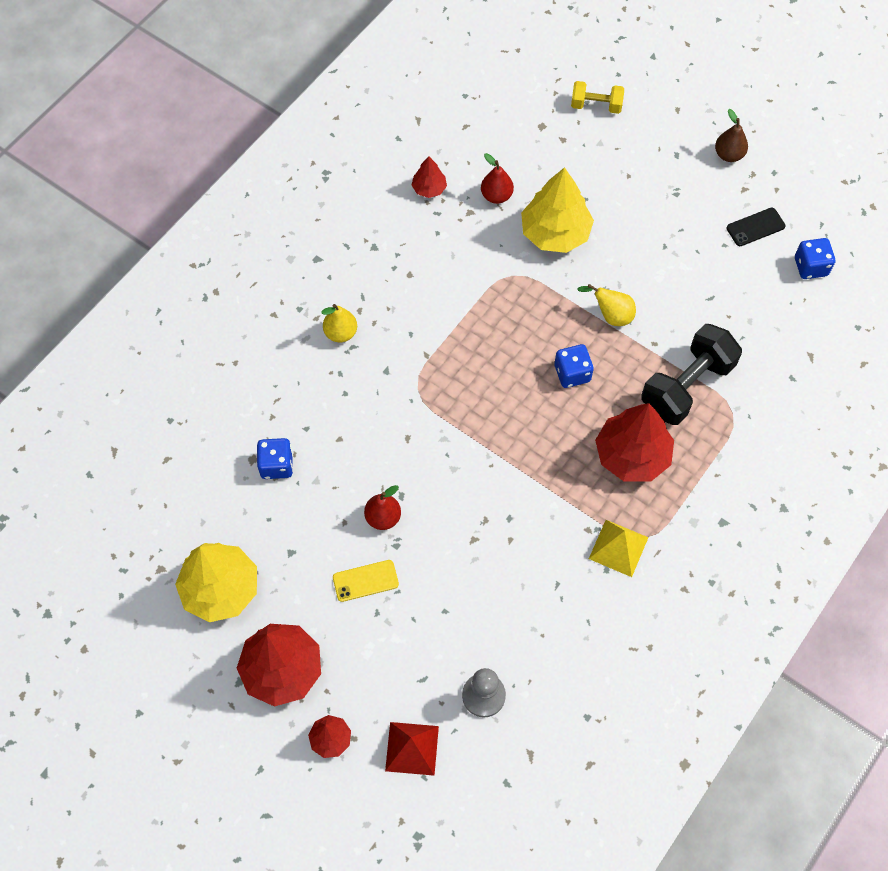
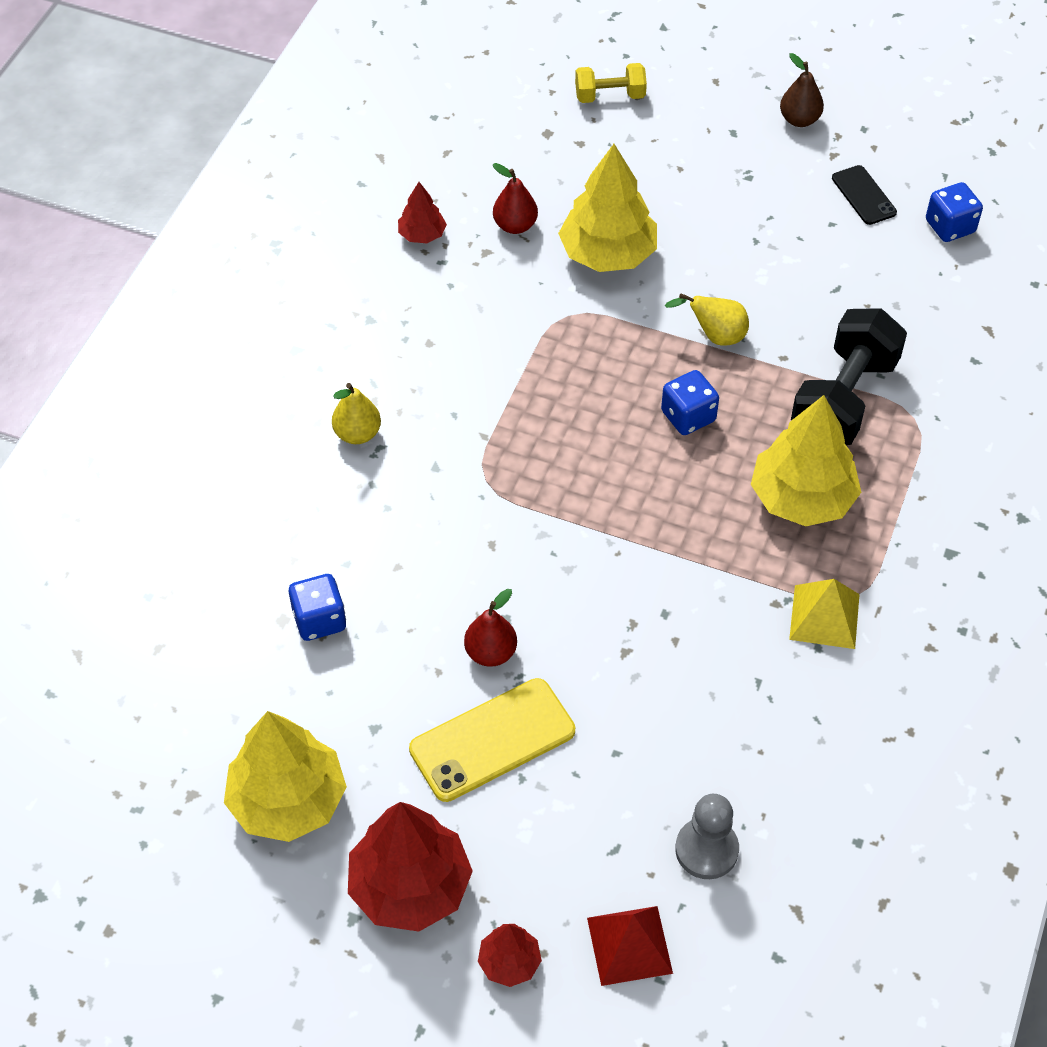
camera: 15 degrees left, 10 degrees down
yellow phone [333,560,399,602] -> yellow phone [409,678,575,802], size x1.73
red tree [595,403,674,481] -> yellow tree [751,395,861,526]
black phone [726,208,786,246] -> black phone turned 75 degrees counterclockwise [832,165,897,225]

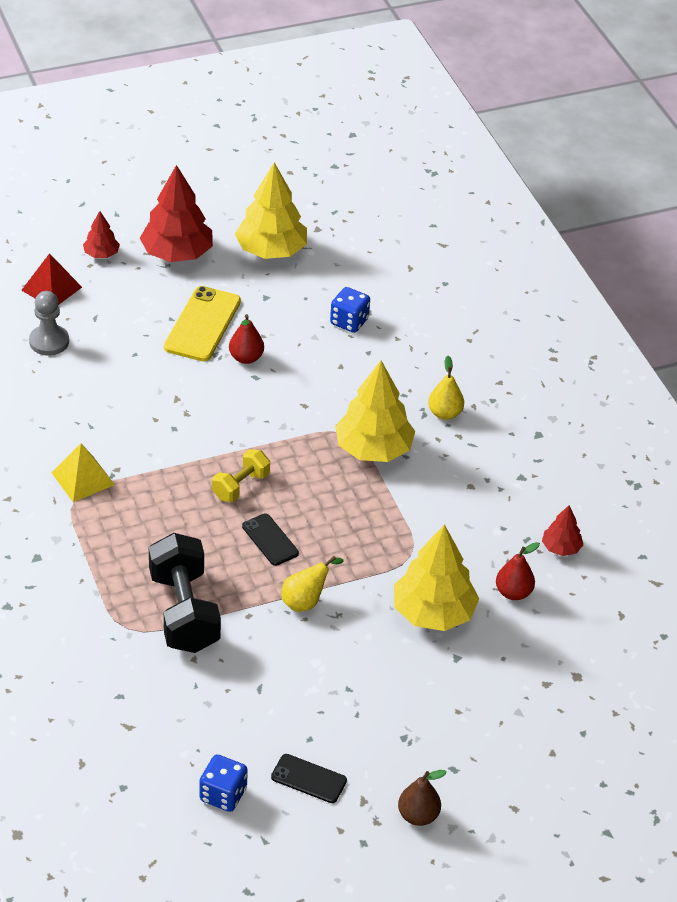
camera: 135 degrees right, 10 degrees down
yellow dumbbell [575,63,647,103] -> yellow dumbbell moved to [212,449,270,502]
blue dice [661,370,719,435] -> black phone [242,513,299,566]
yellow tree [751,395,861,526] -> yellow tree moved to [335,360,415,462]

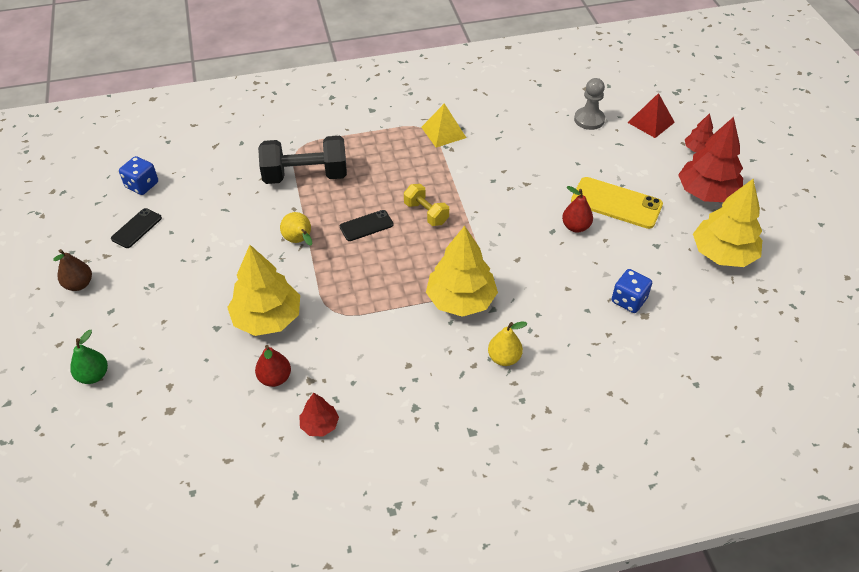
camera: 100 degrees right, 5 degrees up
none -> green pear [70,330,108,384]

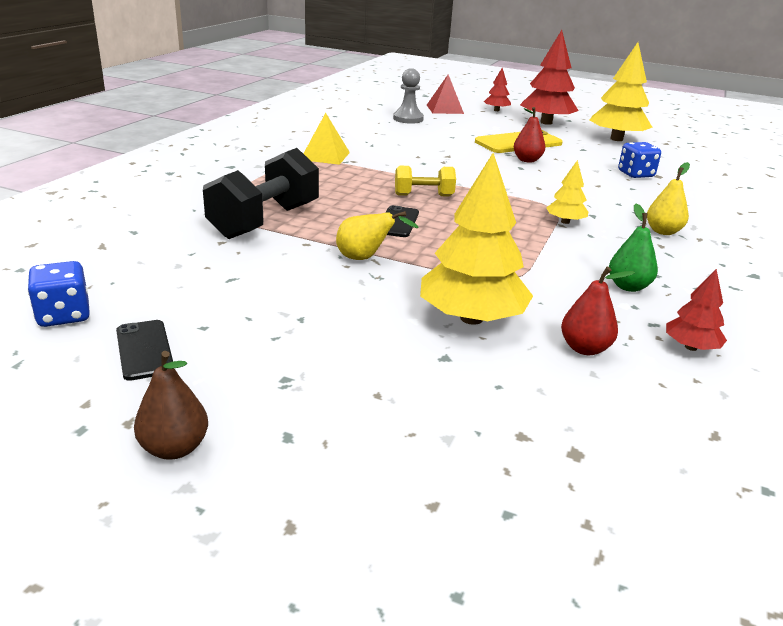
camera: 55 degrees left, 20 degrees down
green pear [70,330,108,384] -> green pear moved to [609,203,658,292]
yellow tree [426,226,498,317] -> yellow tree [546,160,588,224], size x0.50

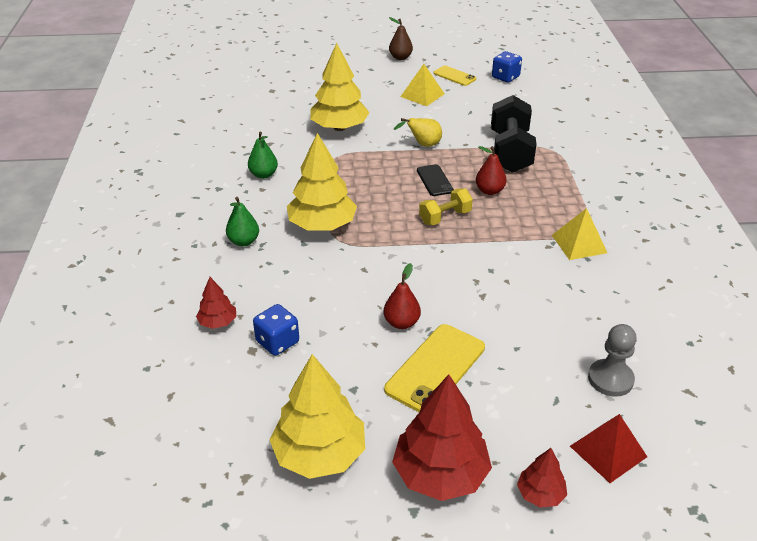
camera: 155 degrees right, 10 degrees up
black phone [116,320,175,381] -> yellow phone [434,66,476,86]
yellow tree [546,160,588,224] -> yellow tree [287,133,357,230], size x2.00
red pear [561,267,635,355] -> red pear moved to [476,146,507,195]
yellow pear [647,162,690,235] -> green pear [226,197,259,246]
red tree [666,269,727,351] -> red tree moved to [196,277,236,329]
none -> yellow pyramid [400,64,445,106]

